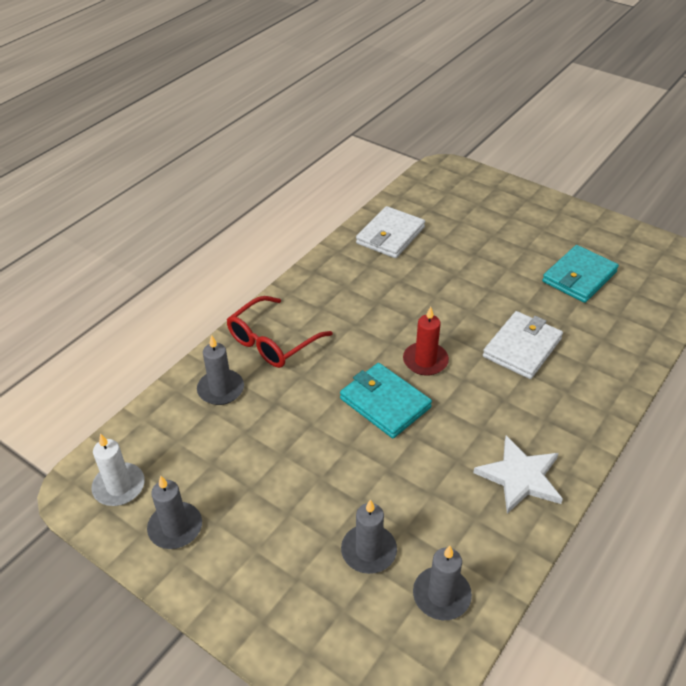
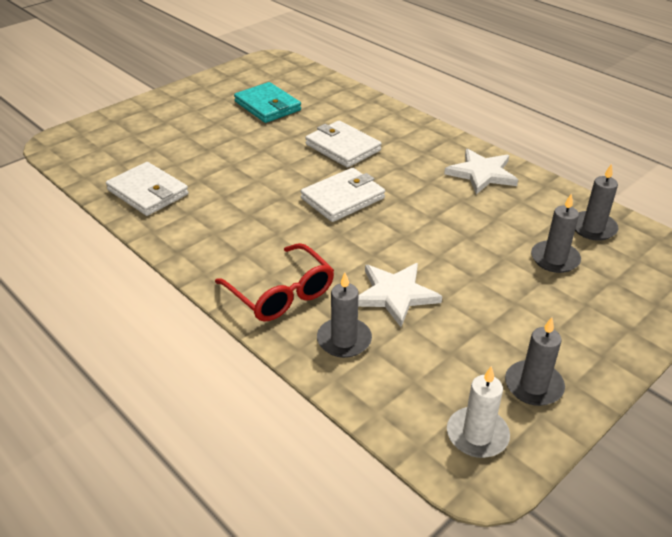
camera: 80 degrees left, 5 degrees down
turquoise wallet [340,363,432,438] -> none
red candle [403,307,449,376] -> white wallet [301,168,385,222]
none -> white star [358,263,442,327]

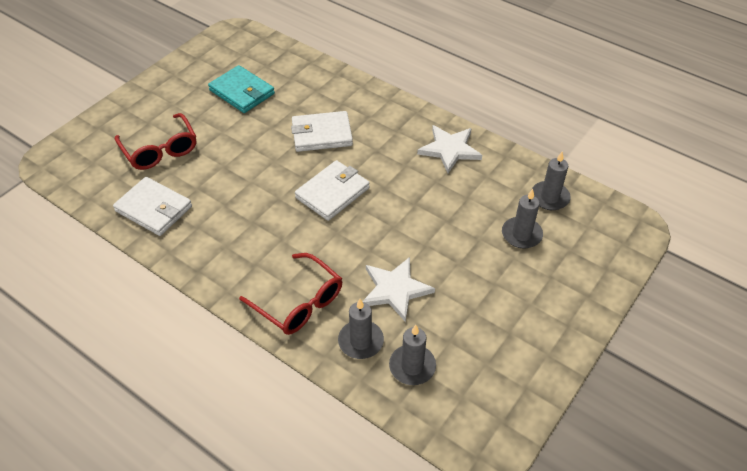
camera: 10 degrees left, 10 degrees up
white wallet [305,121,382,168] -> white wallet turned 45 degrees counterclockwise [291,111,353,152]
white candle [447,366,510,458] -> none
grey candle [505,317,565,406] -> grey candle moved to [389,325,436,385]
none -> red glasses [115,113,196,170]

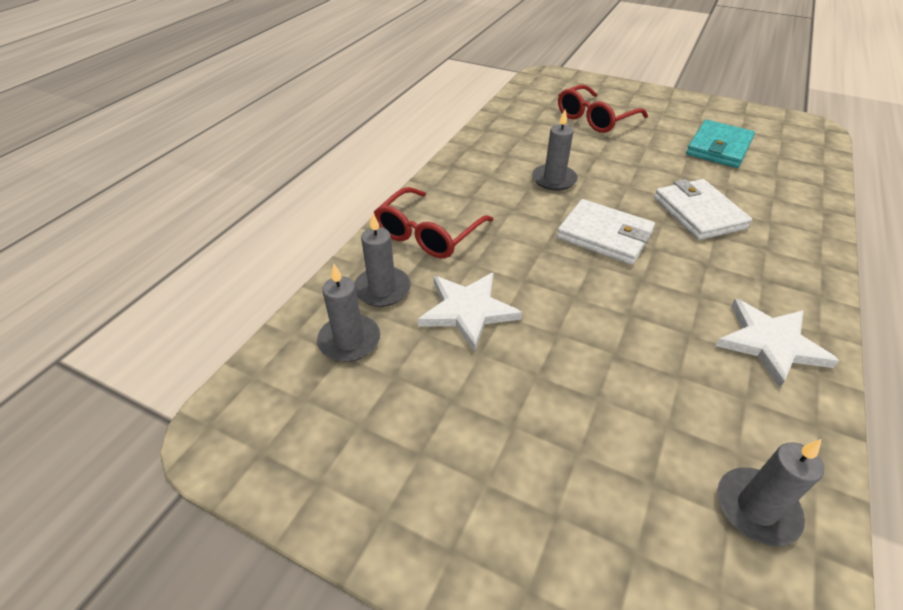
camera: 80 degrees right, 5 degrees down
white wallet [113,177,192,236] -> none
grey candle [502,189,543,248] -> grey candle moved to [532,109,578,191]

